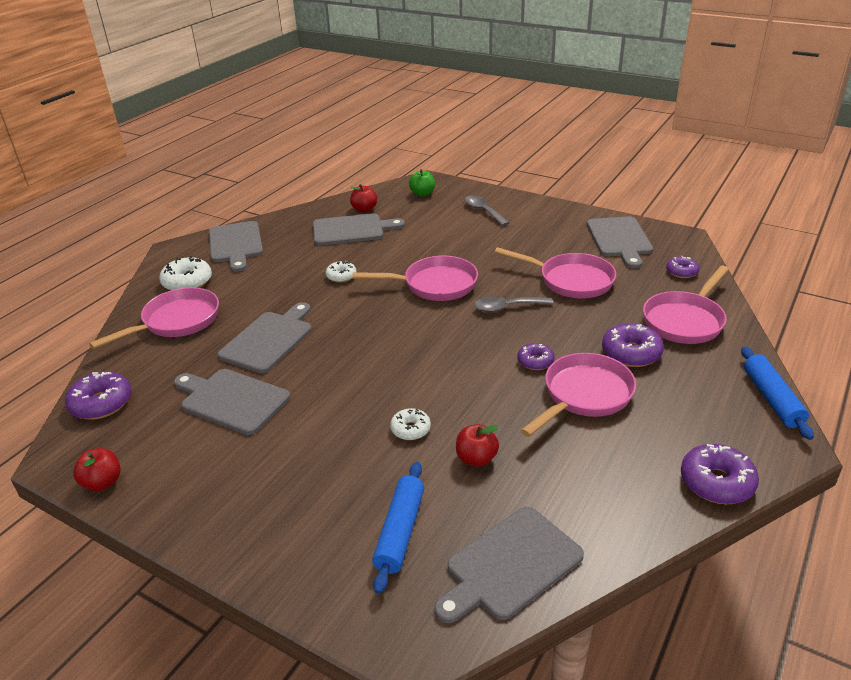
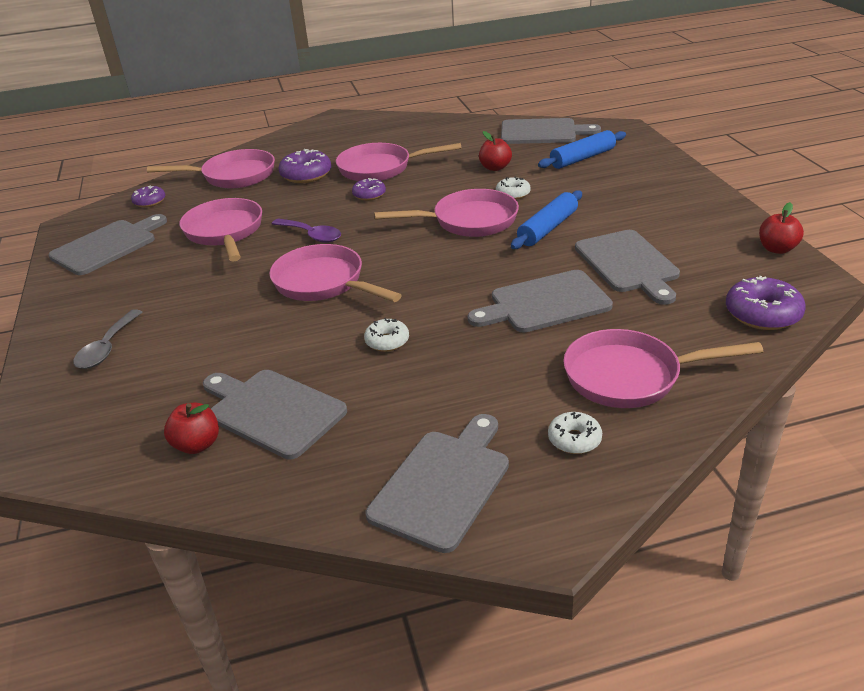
camera: 135 degrees left, 0 degrees up
white donut [159,256,212,290] -> white donut [548,412,602,454], size x0.61
green apple [409,169,435,197] -> none
grey spoon [474,296,553,312] -> purple spoon [272,219,341,243]
purple donut [681,444,759,504] -> none
blue rolling pin [741,346,814,440] -> blue rolling pin moved to [511,190,582,249]
none -> pink pan [374,189,519,237]

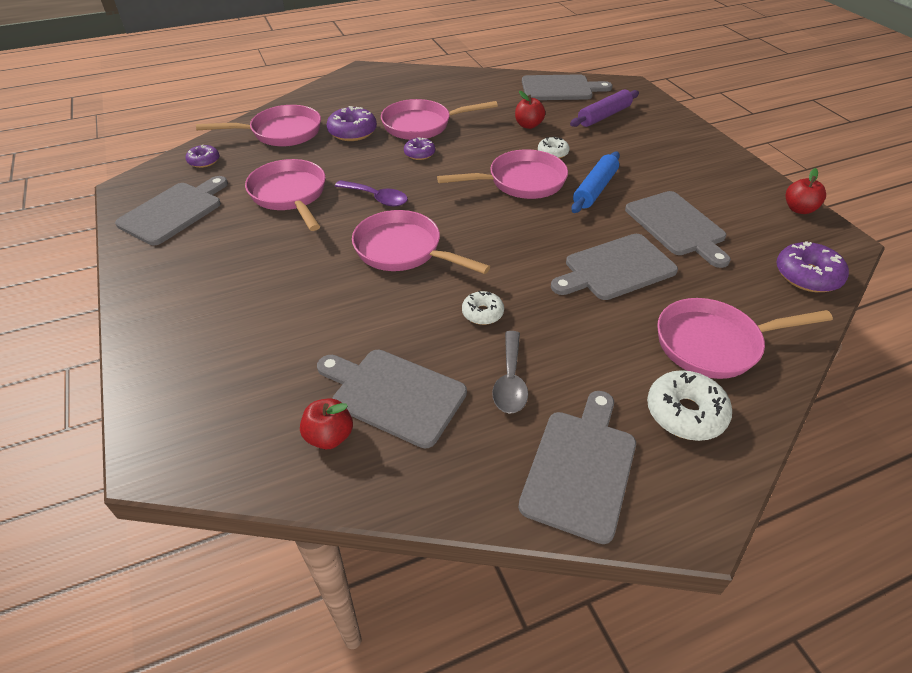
camera: 10 degrees left, 10 degrees up
grey spoon [73,309,142,369] -> grey spoon moved to [492,331,528,414]
blue rolling pin [538,130,626,169] -> purple rolling pin [570,89,639,127]
white donut [548,412,602,454] -> white donut [647,370,732,441], size x1.64

